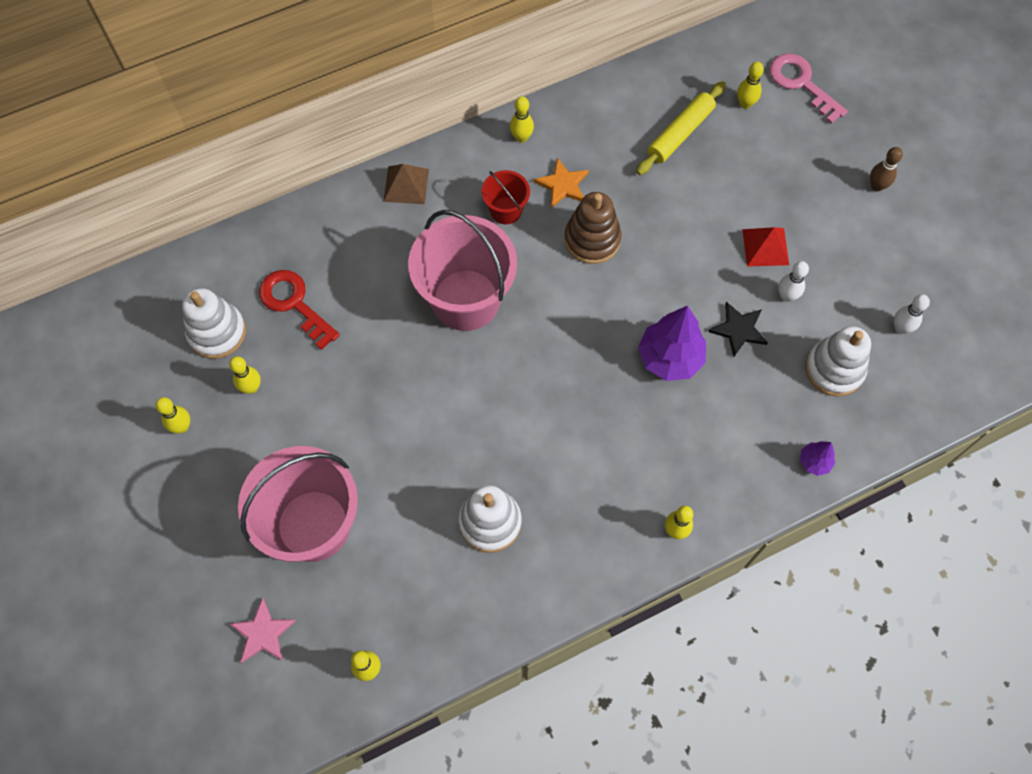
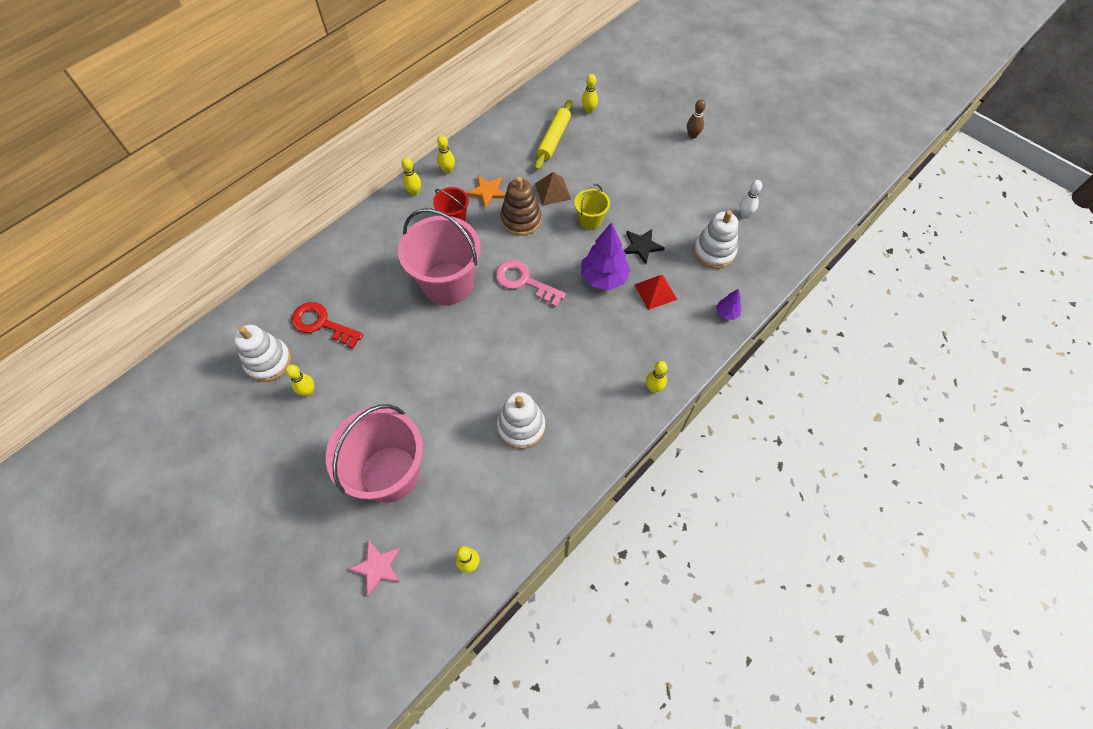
camera: 20 degrees left, 5 degrees down
yellow bowling pin [156,397,190,433] -> yellow bowling pin moved to [402,158,421,196]
brown pyramid [383,164,429,204] -> brown pyramid moved to [535,172,571,206]
red pyramid [742,227,789,267] -> red pyramid moved to [634,275,677,310]
pink key [769,53,848,124] -> pink key moved to [496,260,566,307]
white bowling pin [778,261,809,302] -> none
none -> yellow bucket [574,184,610,230]

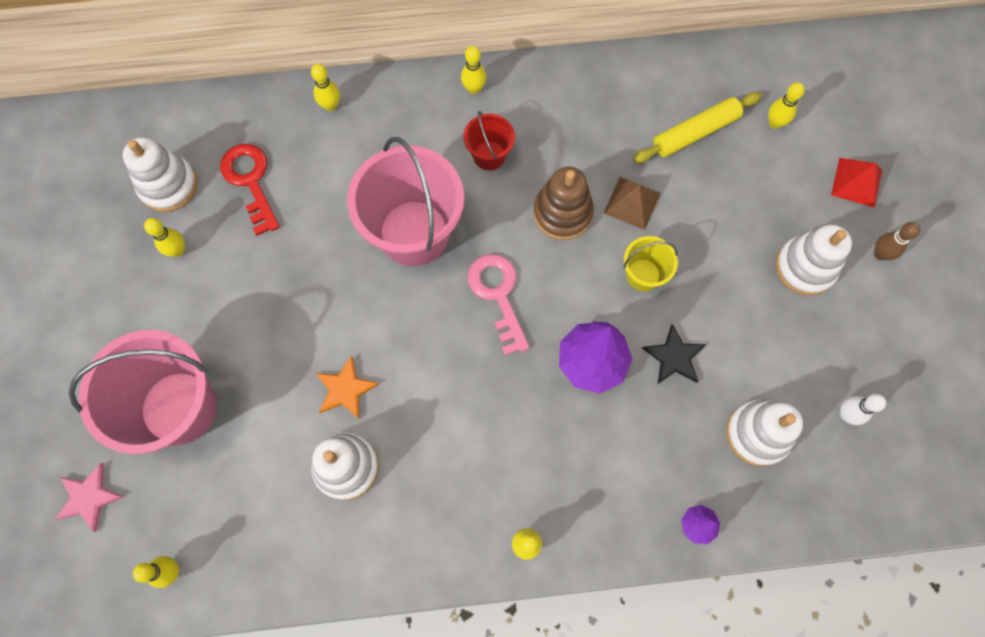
camera: 40 degrees right, 10 degrees up
yellow bowling pin [437,135,455,174] -> yellow bowling pin moved to [311,64,340,111]
orange star [467,175,505,208] -> orange star moved to [316,356,379,419]
red pyramid [634,275,677,310] -> red pyramid moved to [831,158,882,208]
none -> white stacking toy [776,224,852,296]

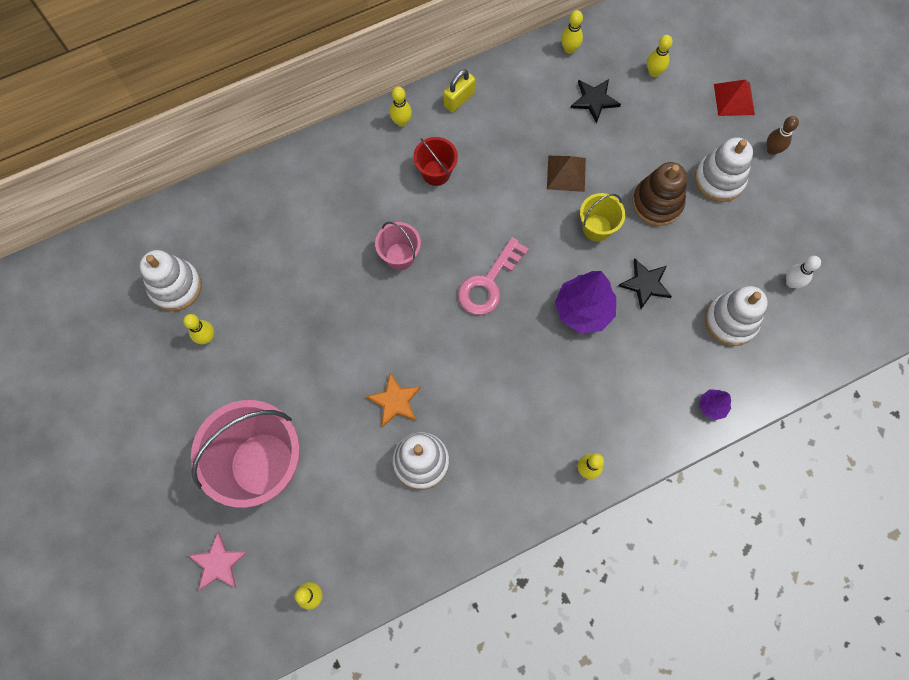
camera: 20 degrees left, 0 degrees up
red key [220,144,280,236] -> none
yellow bowling pin [311,64,340,111] -> yellow bowling pin moved to [561,10,583,54]
pink bucket [347,137,464,266] -> pink bucket [375,222,421,270], size x0.48
pink key [468,254,530,356] -> pink key turned 105 degrees counterclockwise [458,237,529,315]
brown stacking toy [533,167,594,240] -> brown stacking toy moved to [632,162,687,226]
yellow rolling pin [633,92,762,163] -> black star [571,79,621,123]
none -> yellow padlock [443,70,475,113]

